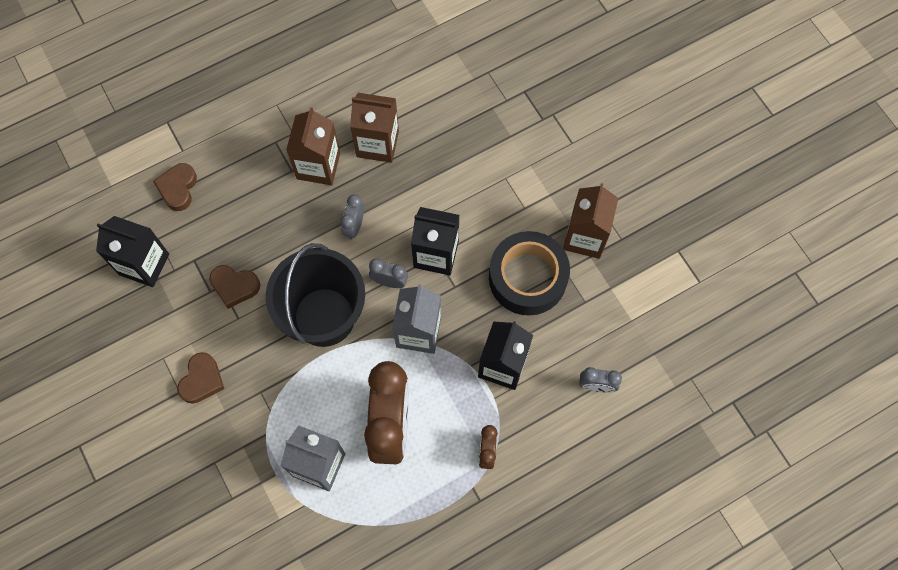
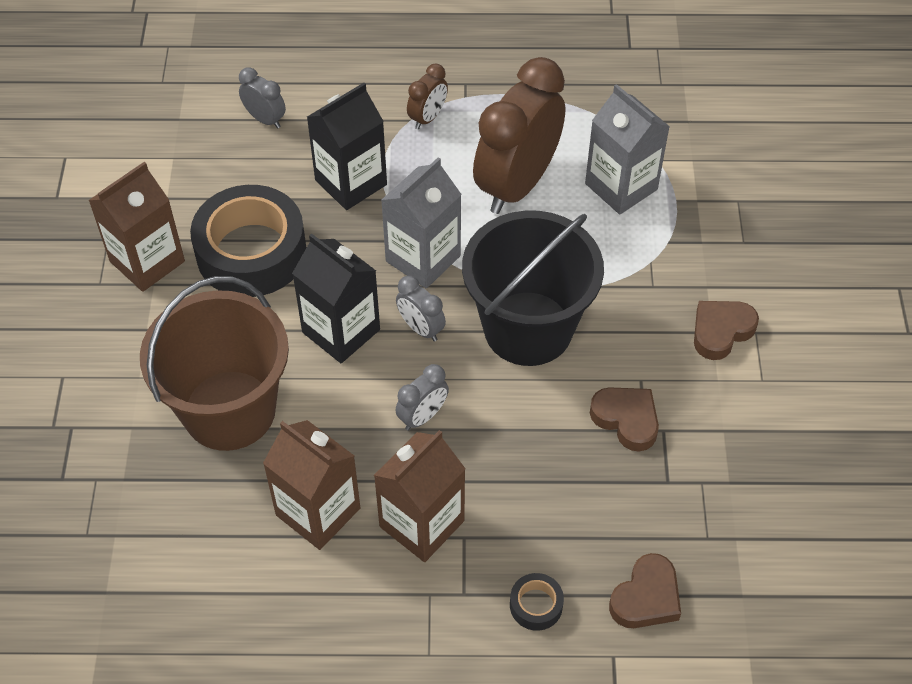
camera: 150 degrees left, 15 degrees down
black carton [96,216,169,287] -> none
none -> brown bucket [140,276,289,451]
none -> black tape [510,573,564,631]

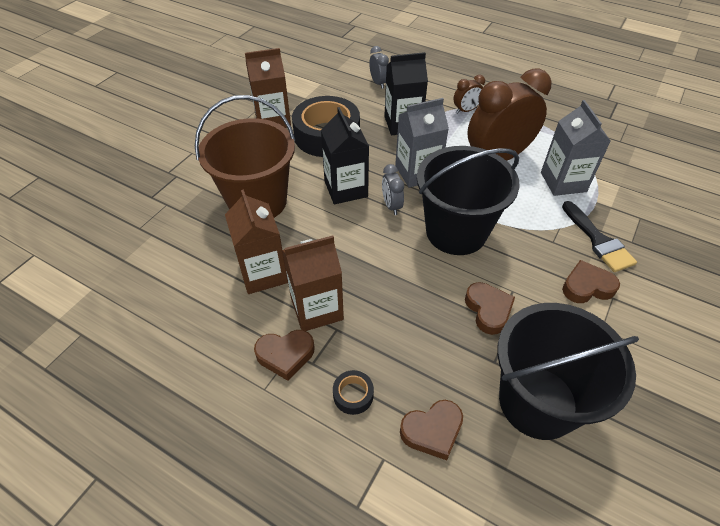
camera: 30 degrees right, 5 degrees down
grey clock [396,364,449,430] -> none
none -> brown heart [254,330,315,381]
none -> black bucket [497,303,639,440]
none -> black brush [562,201,637,272]

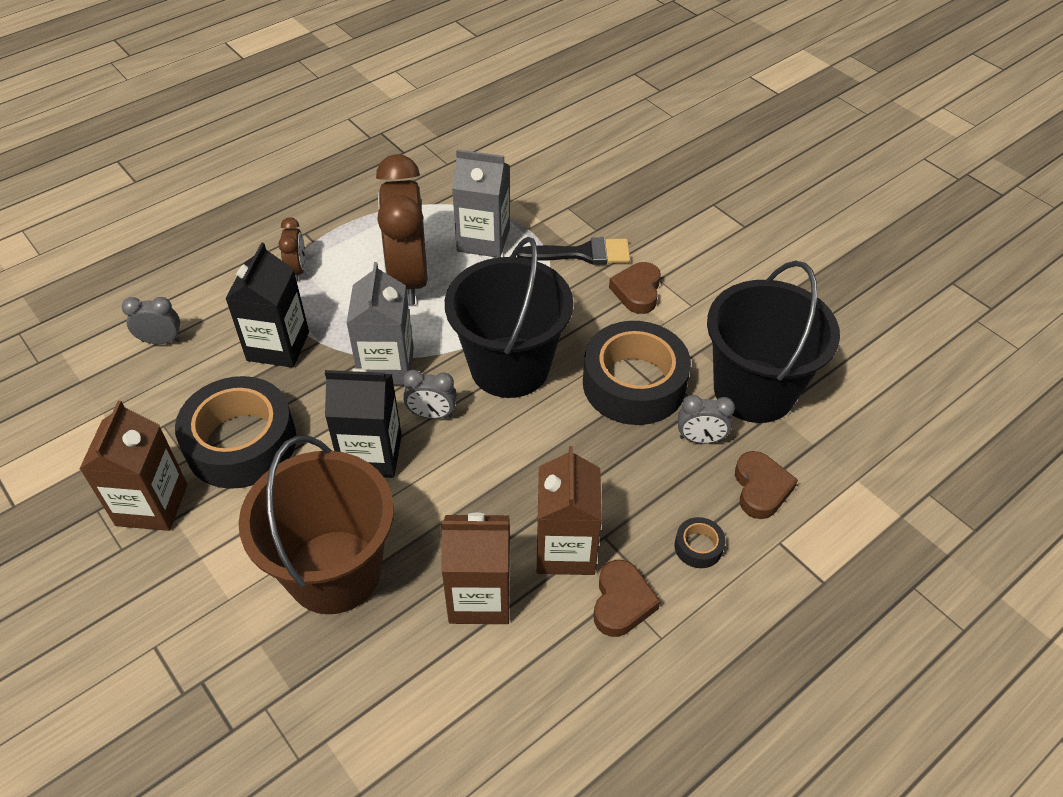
camera: 70 degrees left, 0 degrees up
brown heart [465,282,515,335] -> black tape [583,321,691,425]
none -> grey clock [678,395,735,444]

